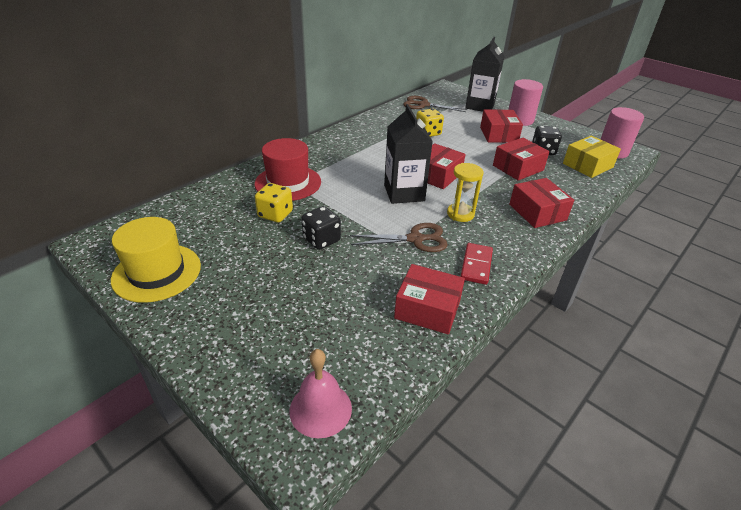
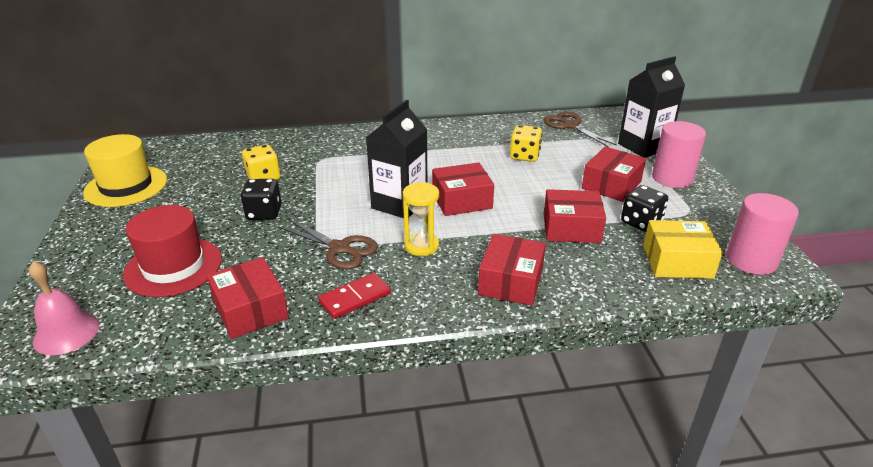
camera: 40 degrees right, 5 degrees down
red hat [254,138,321,201] -> red hat moved to [123,205,222,297]

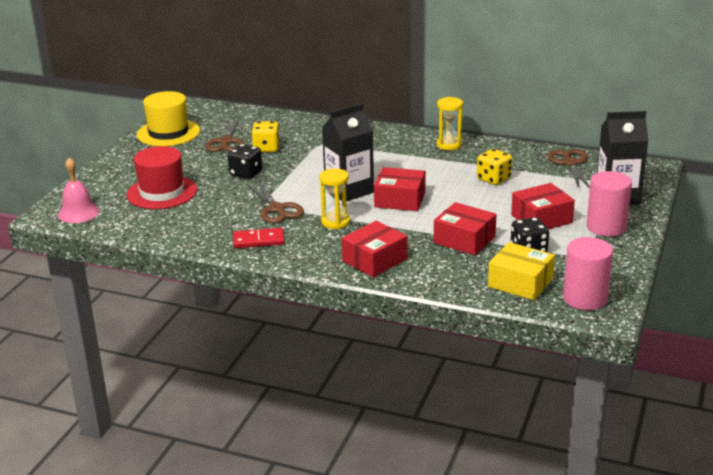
camera: 30 degrees right, 5 degrees down
red box [207,257,289,339] -> none
none -> brown scissors [205,117,244,152]
none -> yellow hourglass [437,97,463,150]

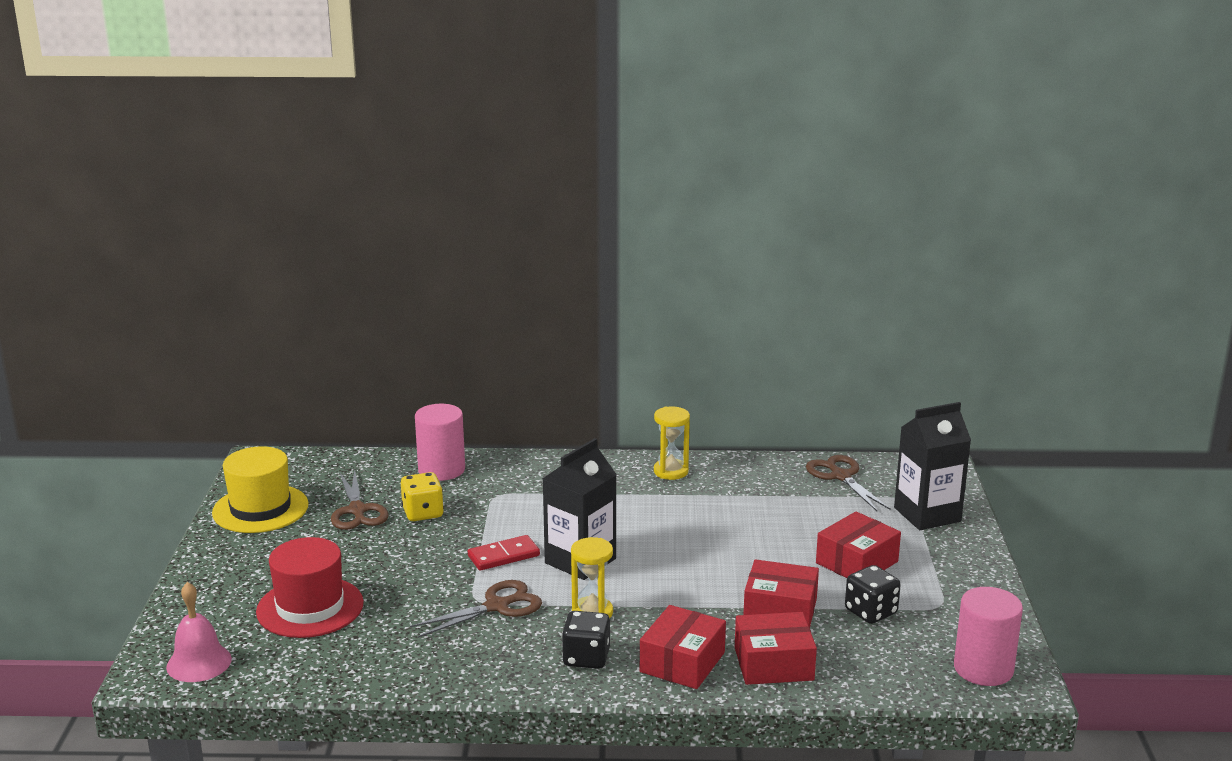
camera: 20 degrees left, 5 degrees down
black dice [228,144,262,179] -> black dice moved to [562,611,610,669]
red domino [233,228,285,248] -> red domino moved to [468,535,540,571]
brown scissors [247,181,304,223] -> brown scissors turned 75 degrees counterclockwise [410,580,542,638]
red box [374,167,426,211] -> red box moved to [735,612,817,685]
yellow dice [477,149,512,185] -> none
yellow box [488,242,555,300] -> none
pink cylinder [587,171,632,237] -> pink cylinder moved to [415,404,465,481]

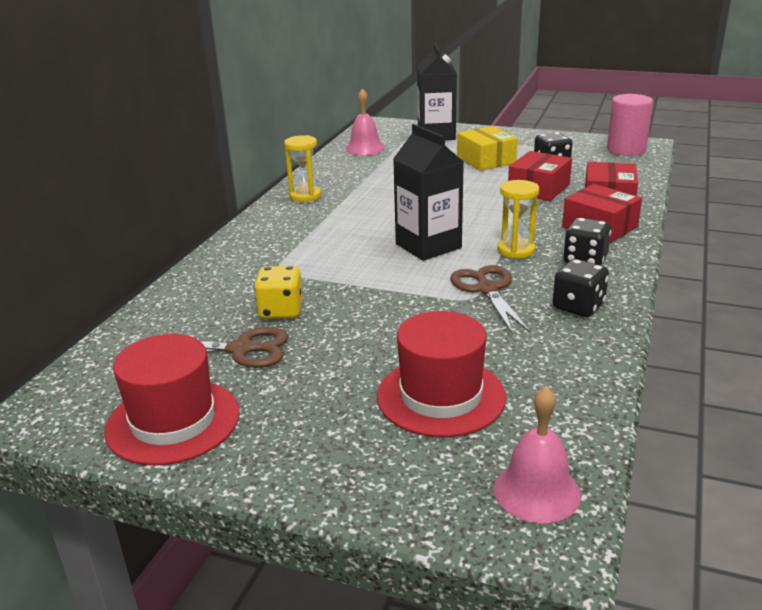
camera: 70 degrees left, 5 degrees up
yellow hat [212,446,309,533] -> red hat [104,334,240,465]
pink cylinder [415,404,465,481] -> none
red domino [468,535,540,571] -> none
brown scissors [806,455,891,511] -> pink bell [345,88,385,155]
red box [816,511,901,578] -> yellow box [457,126,518,171]
none -> black dice [553,259,609,317]

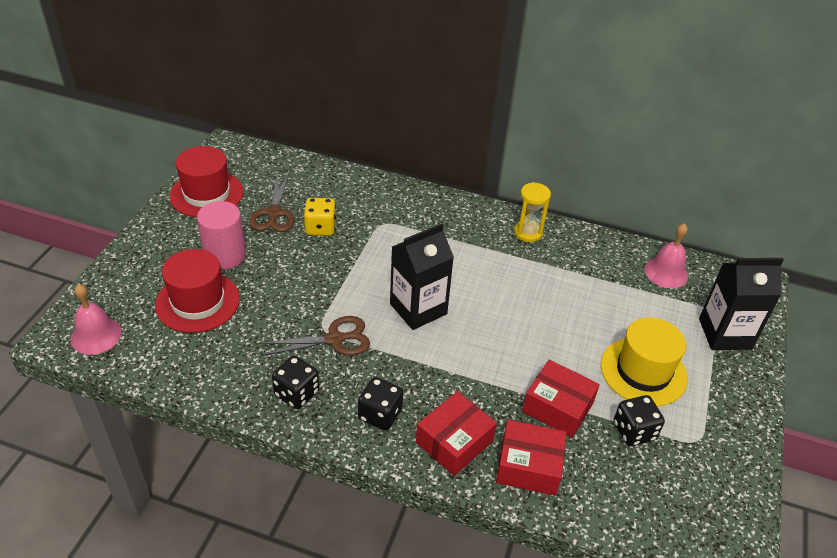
camera: 85 degrees right, 15 degrees up
yellow box [457,126,518,171] -> yellow hat [601,317,688,406]
yellow hourglass [498,180,539,259] -> none
pink cylinder [607,94,653,156] -> pink cylinder moved to [197,201,246,270]

